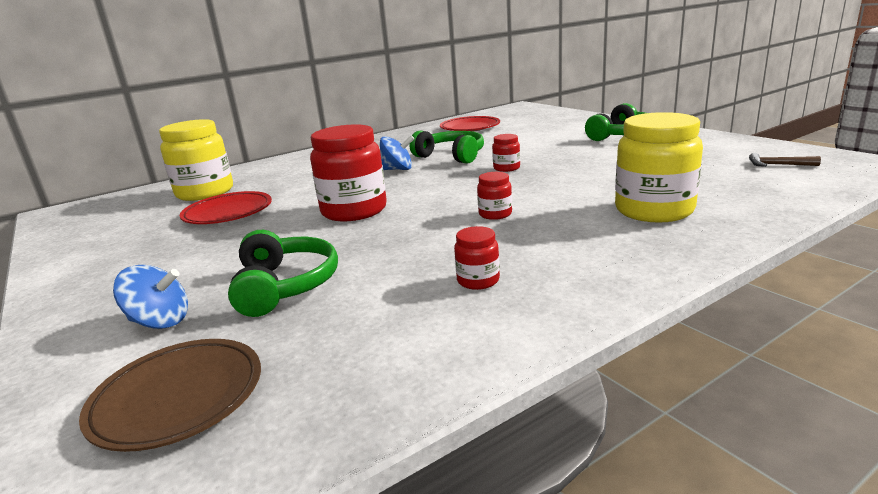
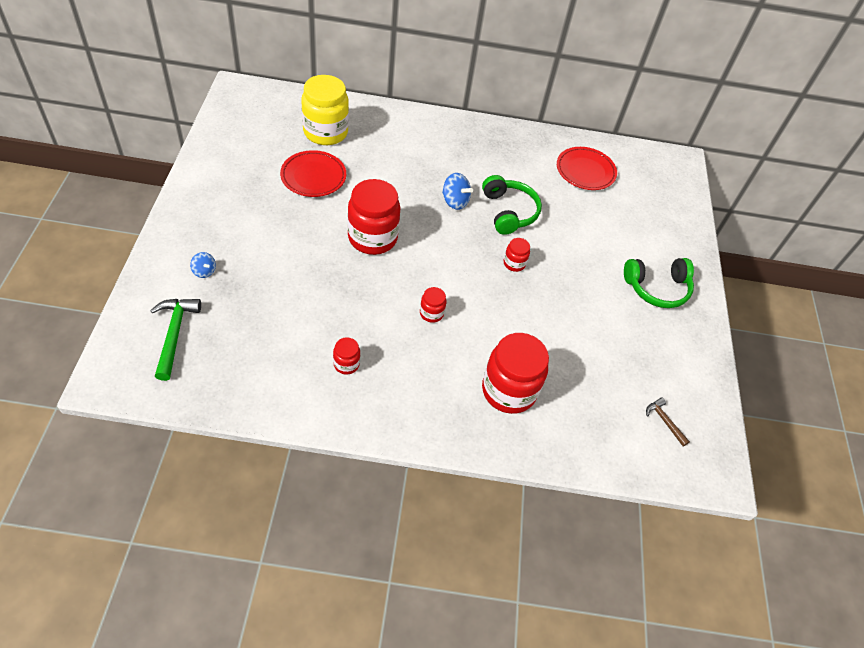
camera: 30 degrees right, 30 degrees up
brown plate [79,339,261,452] -> green hammer [150,299,201,381]
blue spinning top [113,265,188,329] -> blue spinning top [190,252,216,278], size x0.63
green headphones [228,230,338,317] -> none
yellow jar [615,112,703,222] -> red jar [482,333,549,414]

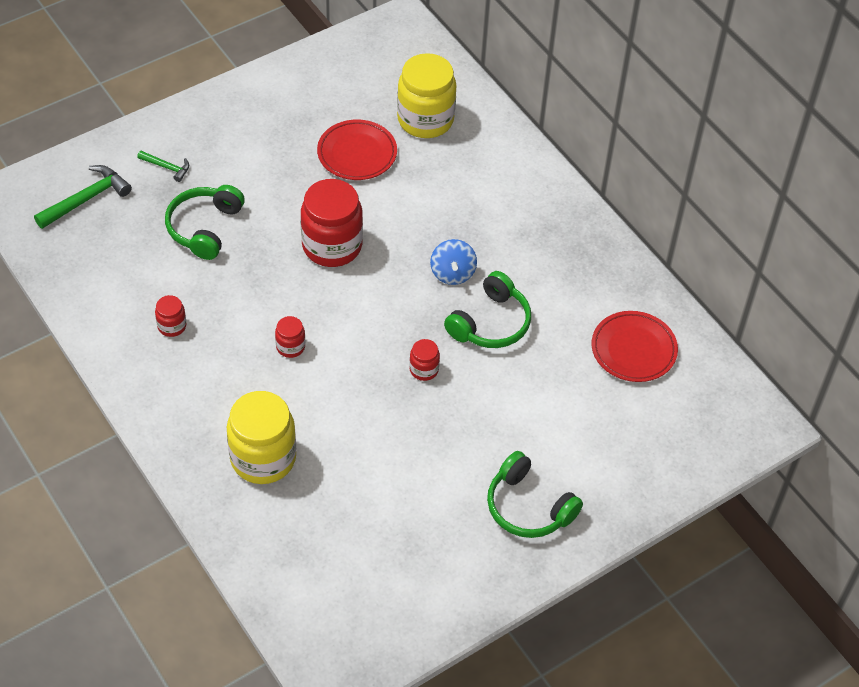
camera: 55 degrees right, 0 degrees up
blue spinning top [190,252,216,278] -> green hammer [137,151,189,182]
red jar [482,333,549,414] -> yellow jar [227,391,296,484]
brown hammer [646,397,690,446] -> none
none -> green headphones [165,185,245,260]

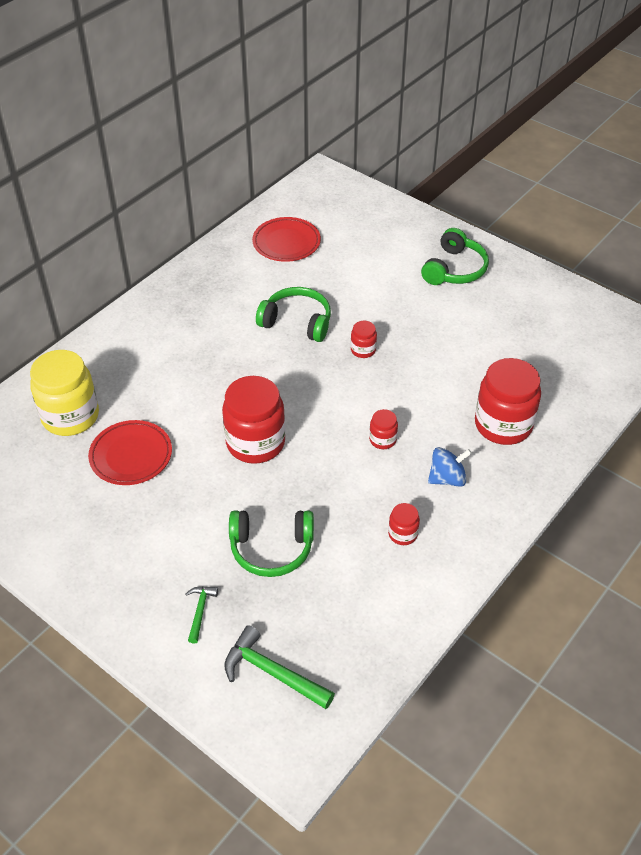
camera: 105 degrees left, 5 degrees down
yellow jar [227,391,296,484] -> red jar [475,358,541,445]
blue spinning top [430,239,477,285] -> blue spinning top moved to [428,447,472,487]

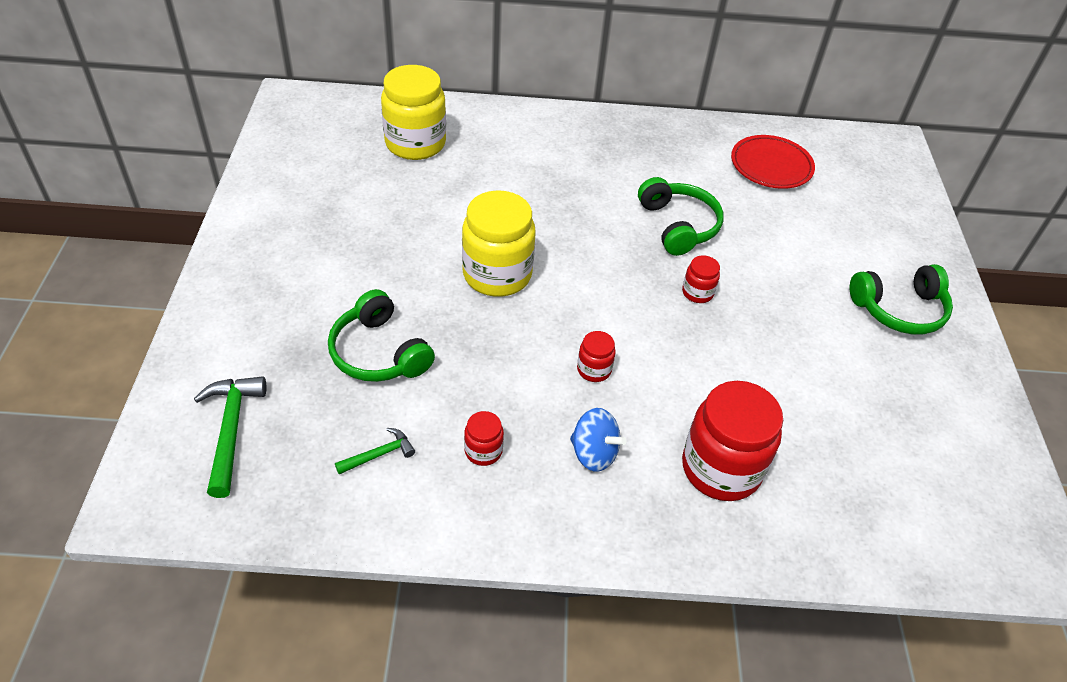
camera: 50 degrees right, 0 degrees up
red plate [88,420,172,485] -> none
green hammer [185,587,218,644] -> green hammer moved to [335,428,415,475]
red jar [222,376,285,464] -> yellow jar [462,190,536,297]

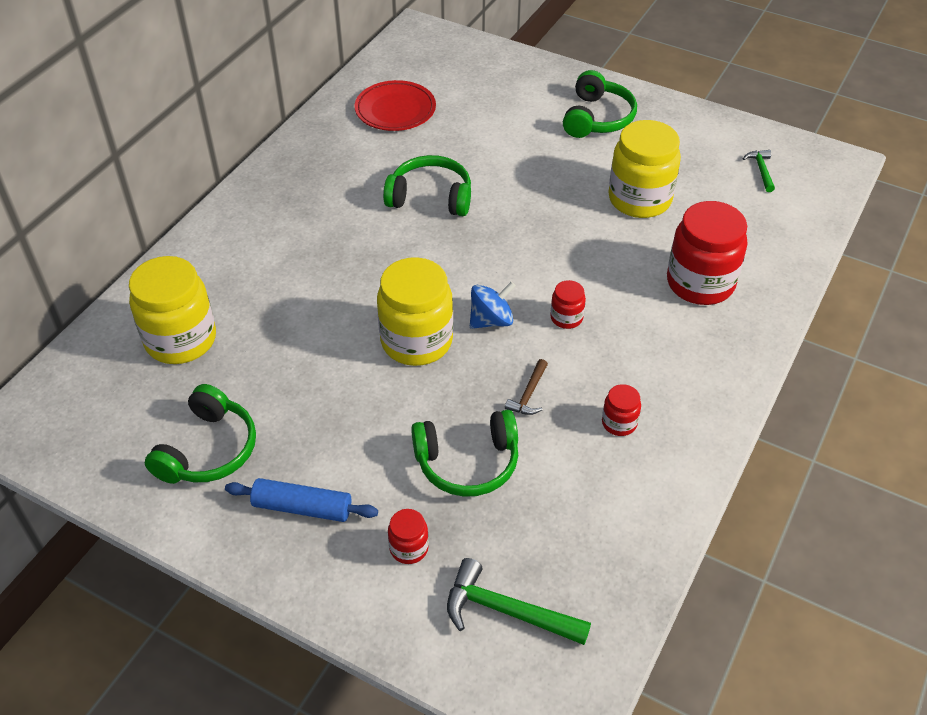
camera: 60 degrees left, 0 degrees up
green hammer [335,428,415,475] -> green hammer moved to [743,150,775,192]
blue spinning top [570,408,627,472] -> blue spinning top moved to [470,282,516,329]
red jar [682,255,720,303] -> red jar moved to [388,509,429,564]
none -> green headphones [145,384,256,484]
none -> blue rolling pin [225,478,378,522]
none -> brown hammer [505,359,548,415]
none -> yellow jar [609,120,681,218]

